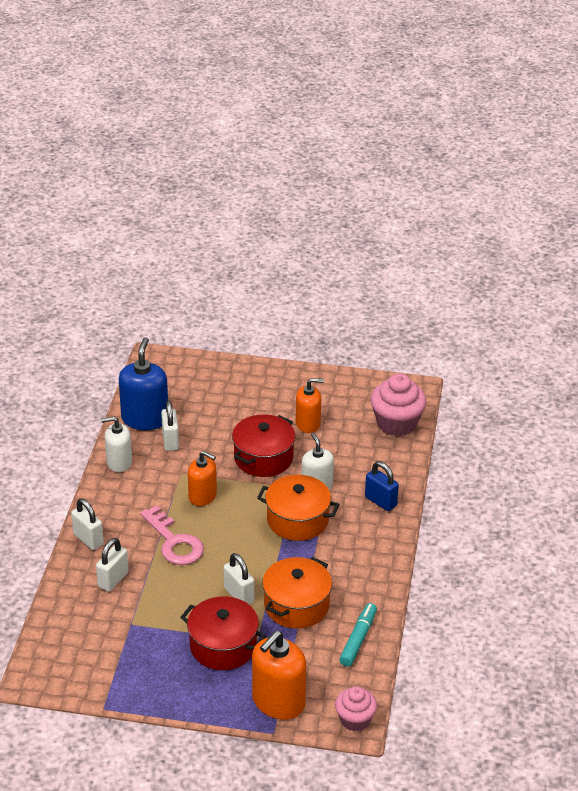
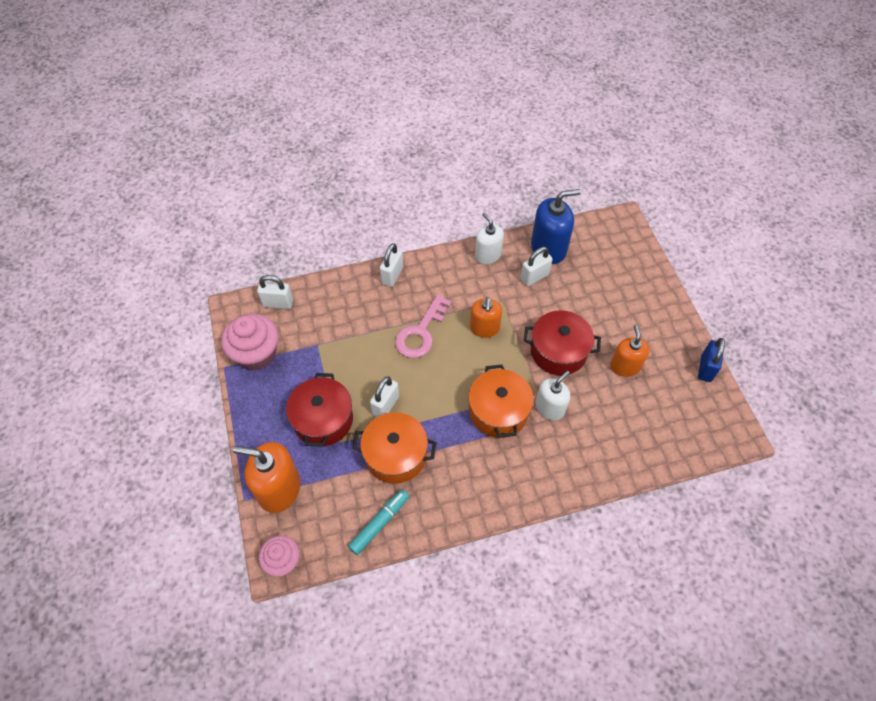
camera: 65 degrees right, 20 degrees up
white padlock [96,538,129,592] -> white padlock moved to [257,275,293,309]
orange soap dispenser [296,378,324,433] -> orange soap dispenser turned 150 degrees counterclockwise [610,325,650,377]
turquoise marker [339,603,377,667] -> turquoise marker turned 45 degrees counterclockwise [348,489,409,555]
blue padlock [365,461,399,511] -> blue padlock moved to [698,338,725,382]
pink cupcake [371,374,427,436] -> pink cupcake moved to [221,314,278,371]

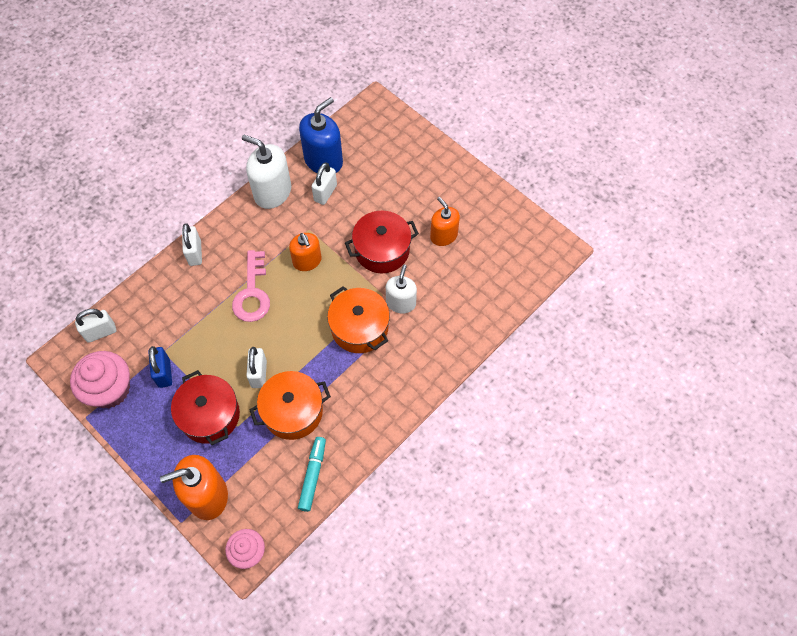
camera: 30 degrees left, 5 degrees up
white soap dispenser [475,213,504,264] -> white soap dispenser [242,135,291,209], size x1.54
blue padlock [698,338,725,382] -> blue padlock moved to [148,346,172,388]

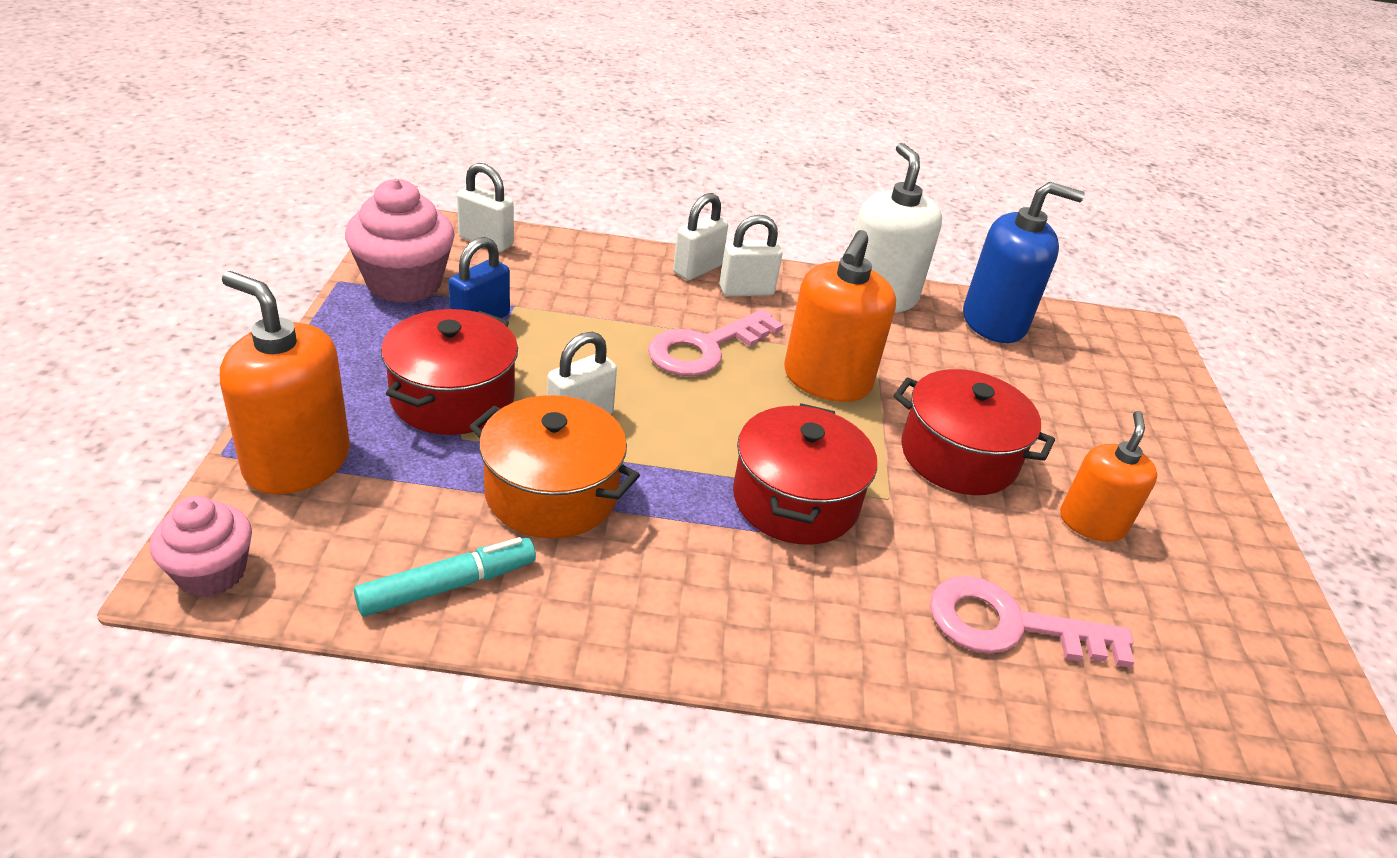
camera: 45 degrees right, 25 degrees down
orange soap dispenser [289,233,322,271] -> orange soap dispenser [784,230,896,402], size x1.54
white padlock [312,162,337,205] -> white padlock moved to [719,215,782,297]
orange pot [327,286,390,353] -> red pot [733,403,877,545]
white soap dispenser [386,265,417,314] -> none
none -> pink key [930,576,1135,668]

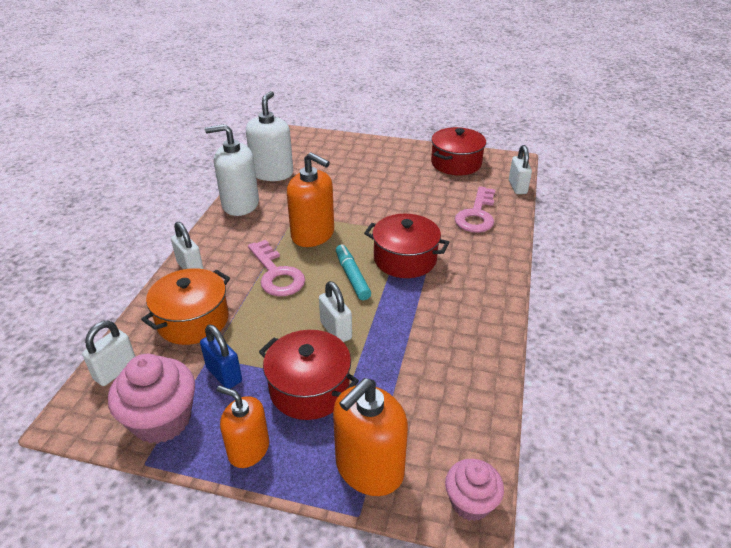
camera: 75 degrees left, 0 degrees up
turquoise marker [354,537,536,617] -> turquoise marker moved to [336,244,371,300]
orange pot [469,395,640,538] -> orange pot moved to [141,268,230,345]
white padlock [719,215,782,297] -> white padlock moved to [509,145,532,194]
red pot [894,369,1055,495] -> red pot moved to [431,127,486,175]
blue soap dispenser [963,182,1085,343] -> white soap dispenser [246,91,293,181]
orange soap dispenser [1060,411,1157,542] -> orange soap dispenser moved to [217,386,269,468]

